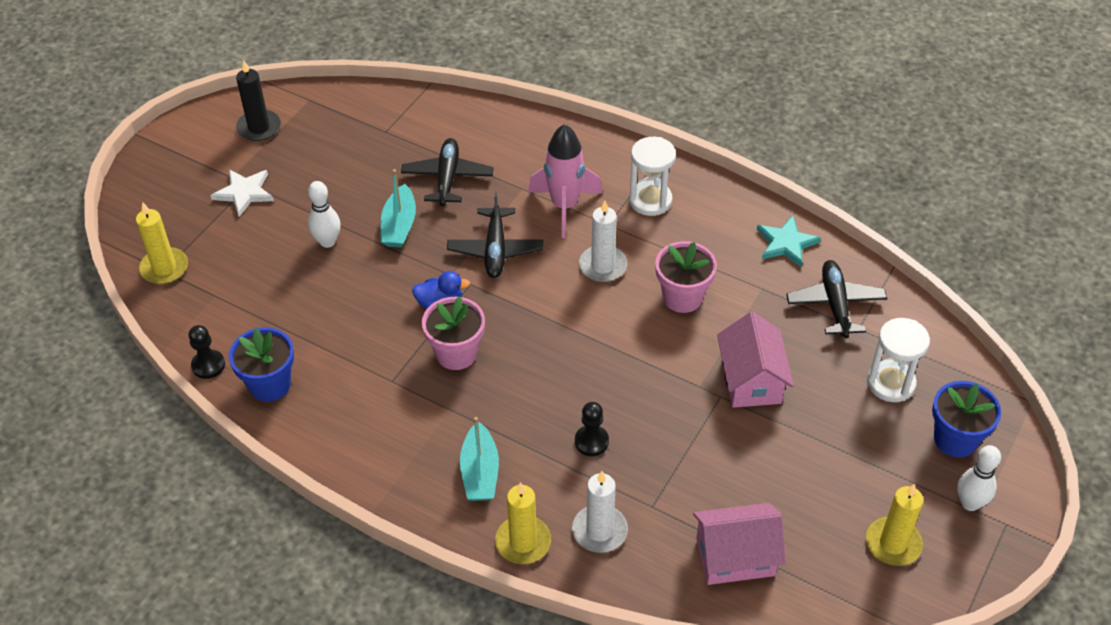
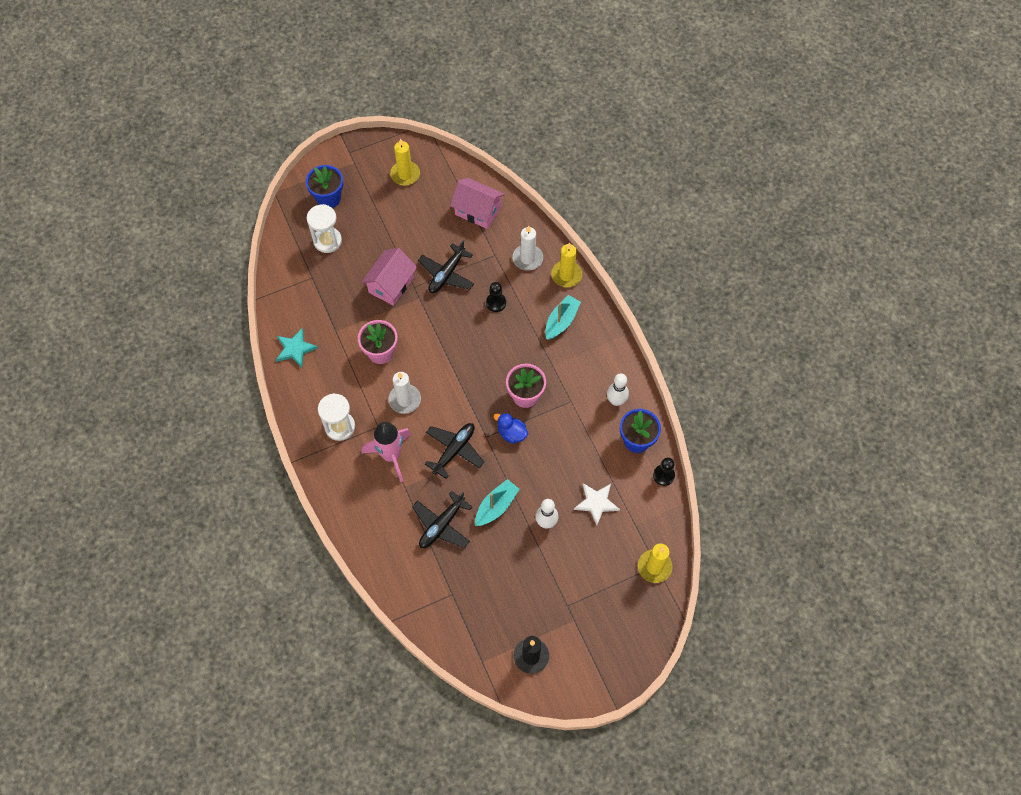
camera: 145 degrees left, 15 degrees up
white star [210,169,274,217] -> white star moved to [574,483,620,526]
black plane [786,260,887,338] -> black plane moved to [418,240,474,293]
white bowling pin [957,445,1001,511] -> white bowling pin moved to [607,373,629,406]

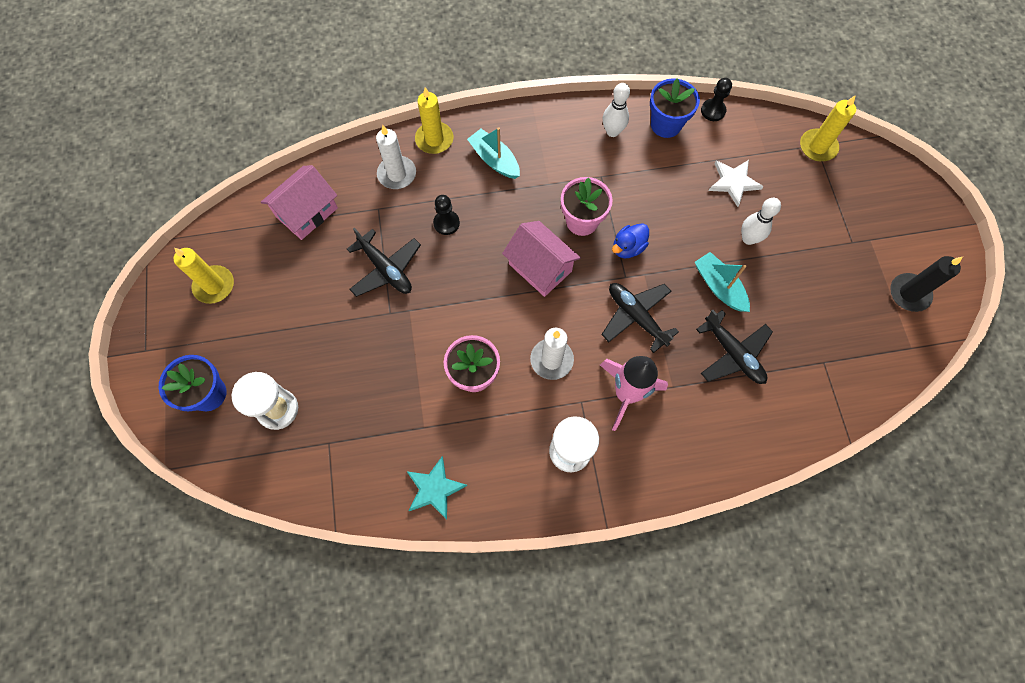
camera: 75 degrees left, 5 degrees up
pink house [361,248,417,306] -> pink house moved to [502,221,581,297]

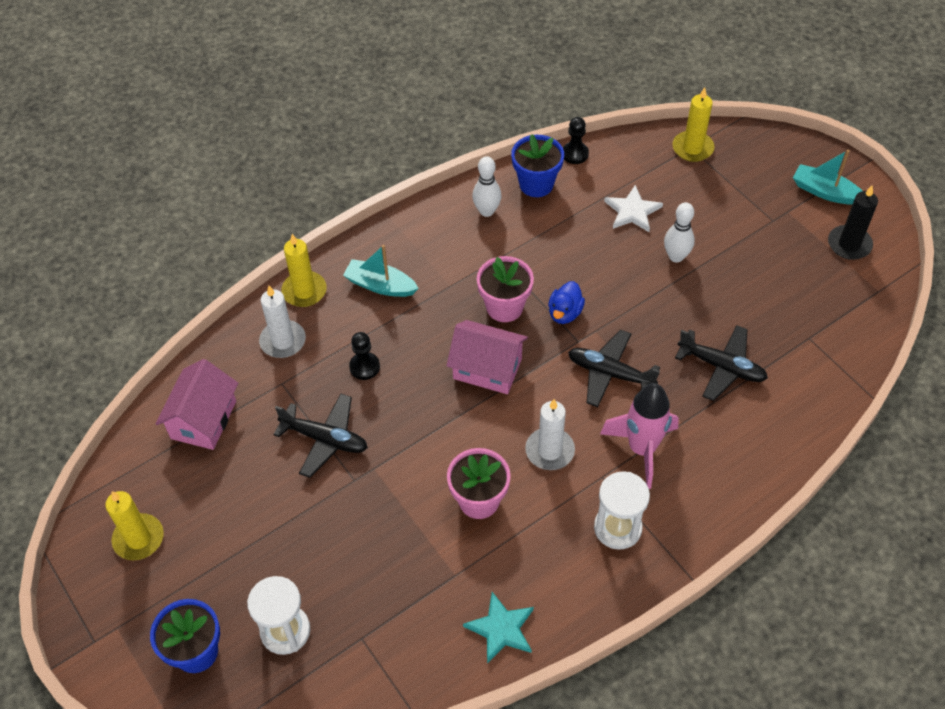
camera: 25 degrees left, 15 degrees down
turquoise boat [695,252,750,312] -> turquoise boat moved to [793,150,862,205]

